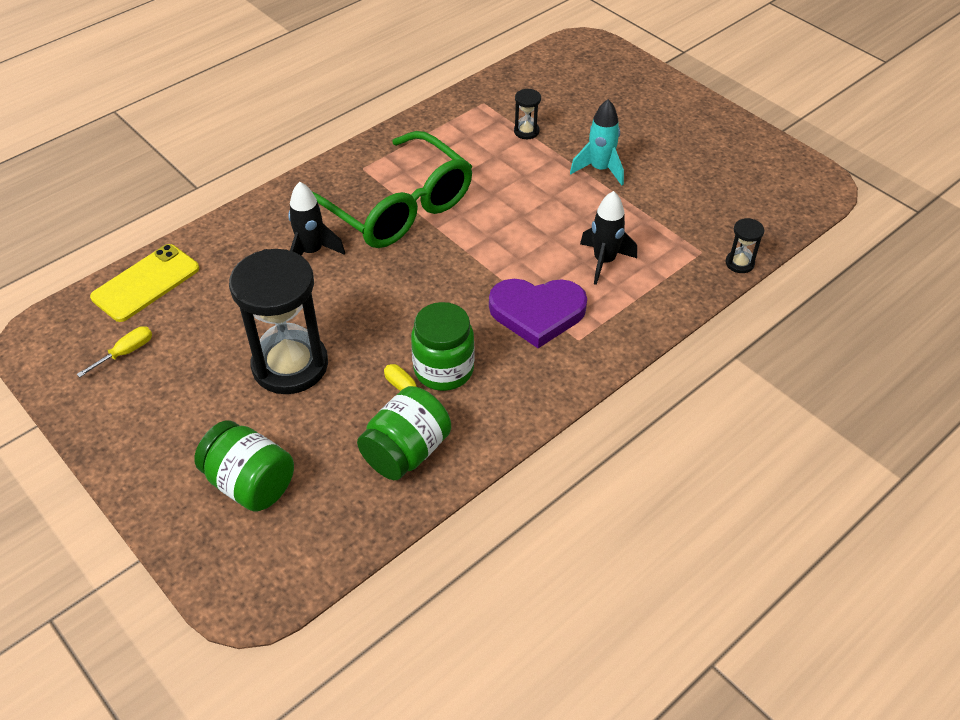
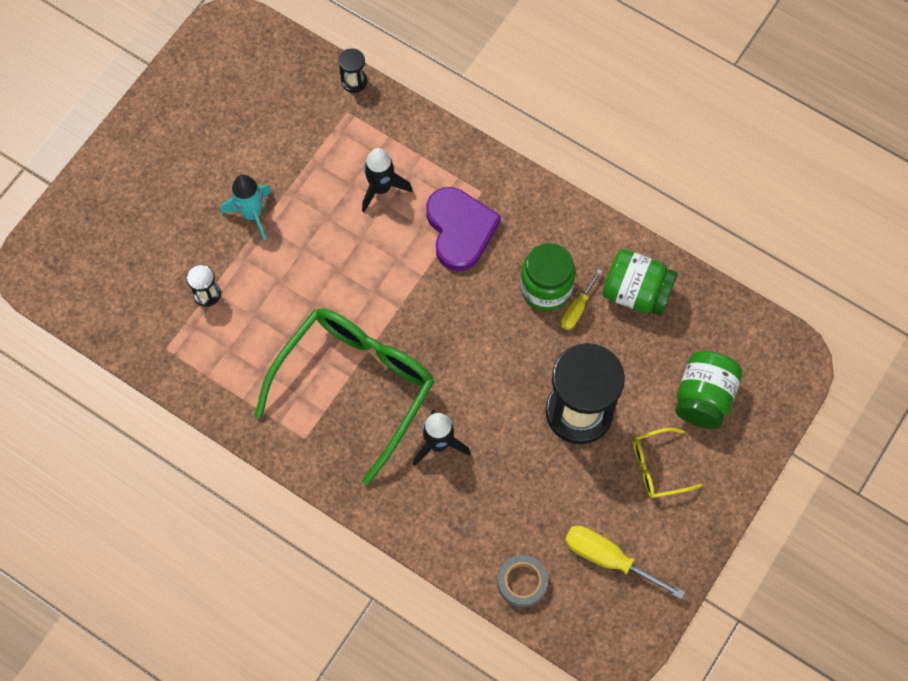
camera: 105 degrees left, 20 degrees up
yellow screwdriver [77,326,152,377] -> yellow screwdriver [565,526,685,599], size x1.68
yellow phone [90,244,199,322] -> grey tape [498,555,548,607]
none -> yellow glasses [633,428,702,498]

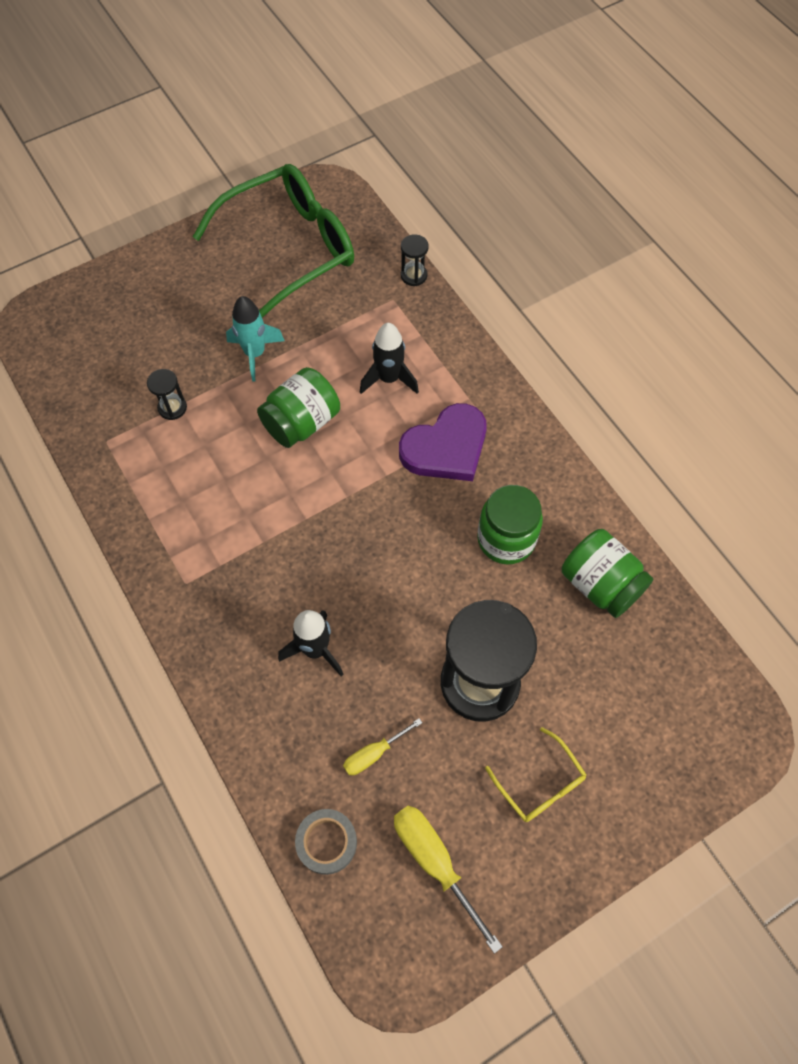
camera: 25 degrees right, 5 degrees down
green glasses [255,308,434,485] -> green glasses moved to [193,164,354,318]
purple heart [426,187,501,271] -> purple heart turned 45 degrees clockwise [399,403,487,481]
yellow screwdriver [561,269,602,330] -> yellow screwdriver moved to [343,718,422,775]
yellow glasses [633,428,702,498] -> yellow glasses turned 135 degrees counterclockwise [485,727,586,822]
green jar [675,351,742,429] -> green jar moved to [257,367,340,448]

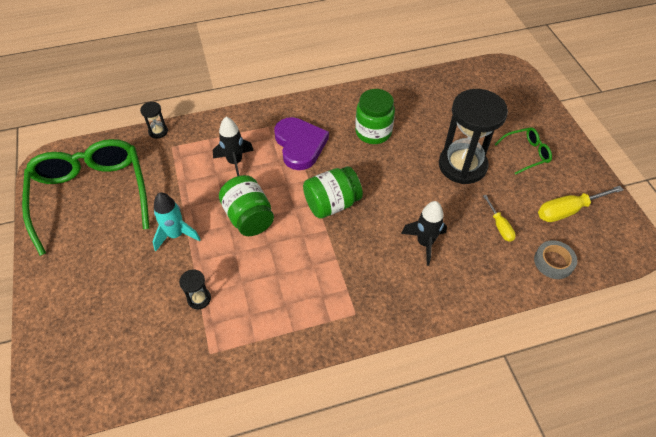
camera: 75 degrees left, 10 degrees down
yellow glasses [485,727,586,822] -> green glasses [495,127,552,175]
green jar [562,529,653,618] -> green jar moved to [303,166,363,219]

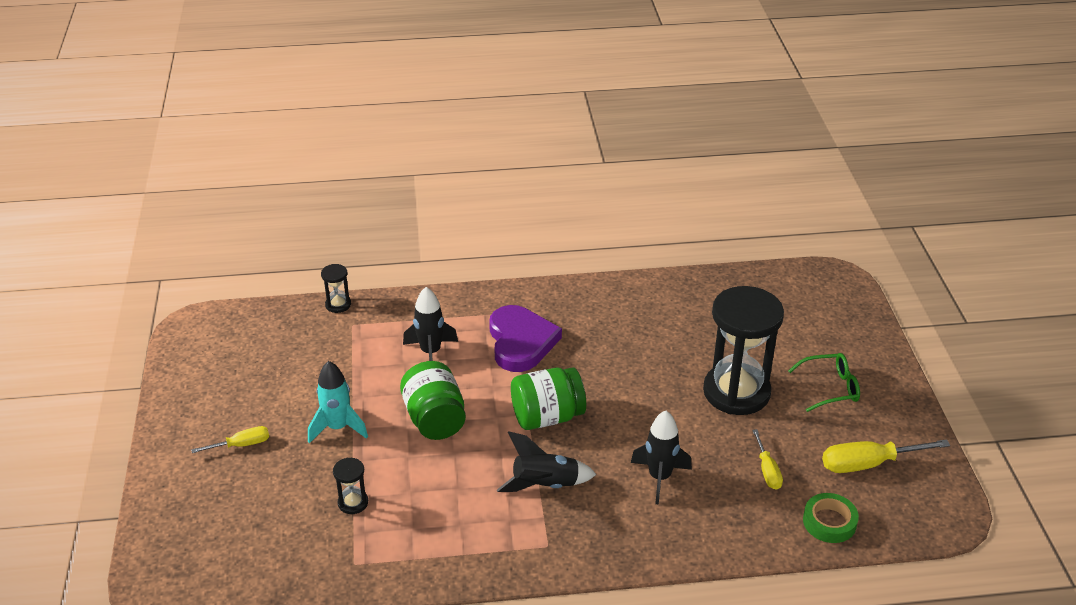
camera: 10 degrees right, 15 degrees down
green glasses [22,139,150,256] -> none
green jar [355,89,395,144] -> none
grey tape [534,240,577,279] -> green tape [803,493,859,543]
none -> yellow screwdriver [191,426,269,453]
none -> black rocket [497,431,597,492]

